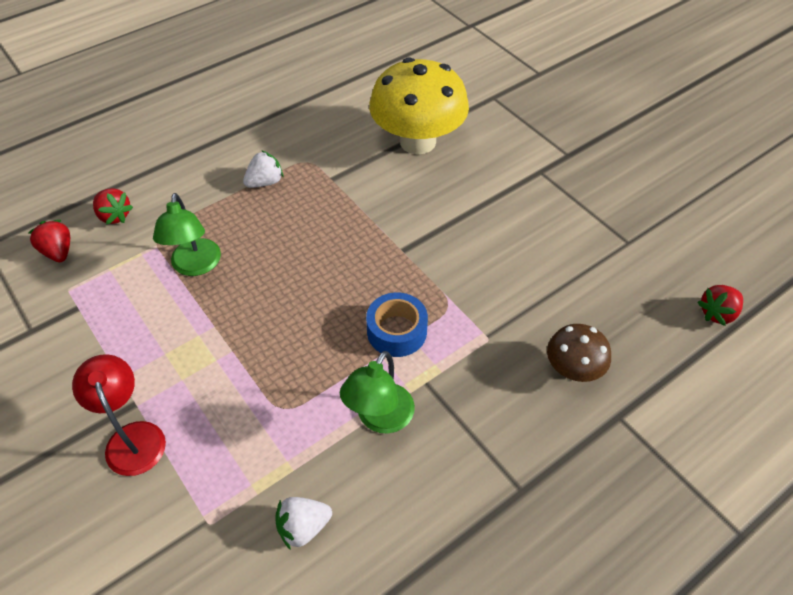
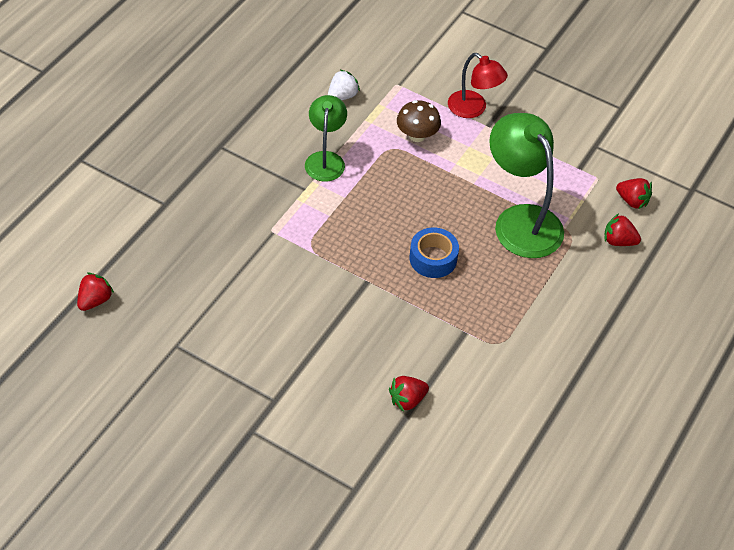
camera: 155 degrees right, 0 degrees up
green lamp [153,193,221,276] -> green lamp [489,113,564,258], size x1.66
white strawberry [243,150,284,188] -> none
blue tape [366,292,428,357] -> blue tape moved to [409,227,459,278]
yellow mushroom [369,57,469,154] -> red strawberry [389,376,429,412]
brown mushroom [547,324,611,382] -> brown mushroom moved to [397,100,441,142]

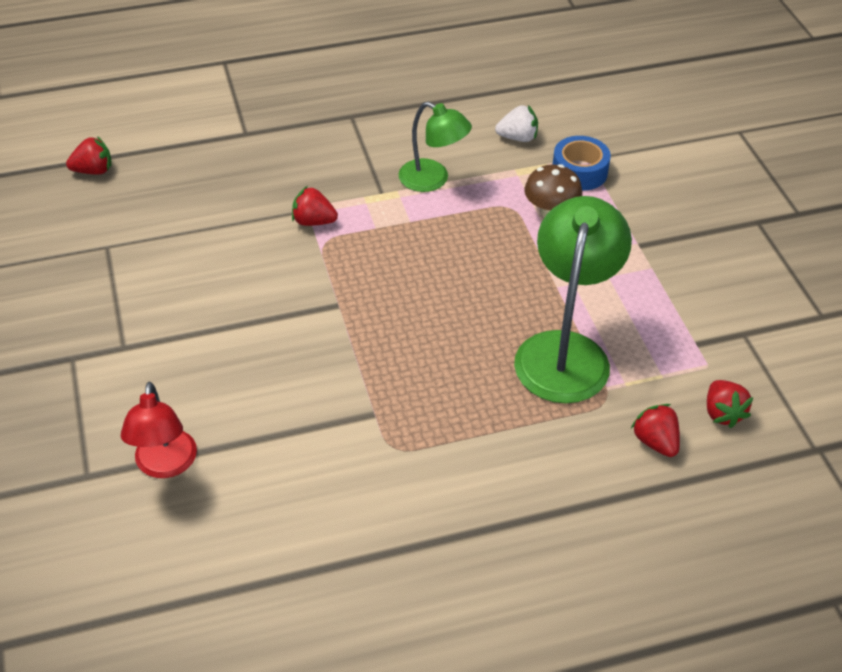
camera: 45 degrees right, 5 degrees down
green lamp [305,95,347,182] -> green lamp turned 75 degrees clockwise [398,102,472,192]
red strawberry [389,376,429,412] -> red strawberry moved to [292,186,338,226]
blue tape [409,227,459,278] -> blue tape moved to [553,136,611,191]
red lamp [448,53,508,118] -> red lamp moved to [121,382,197,478]

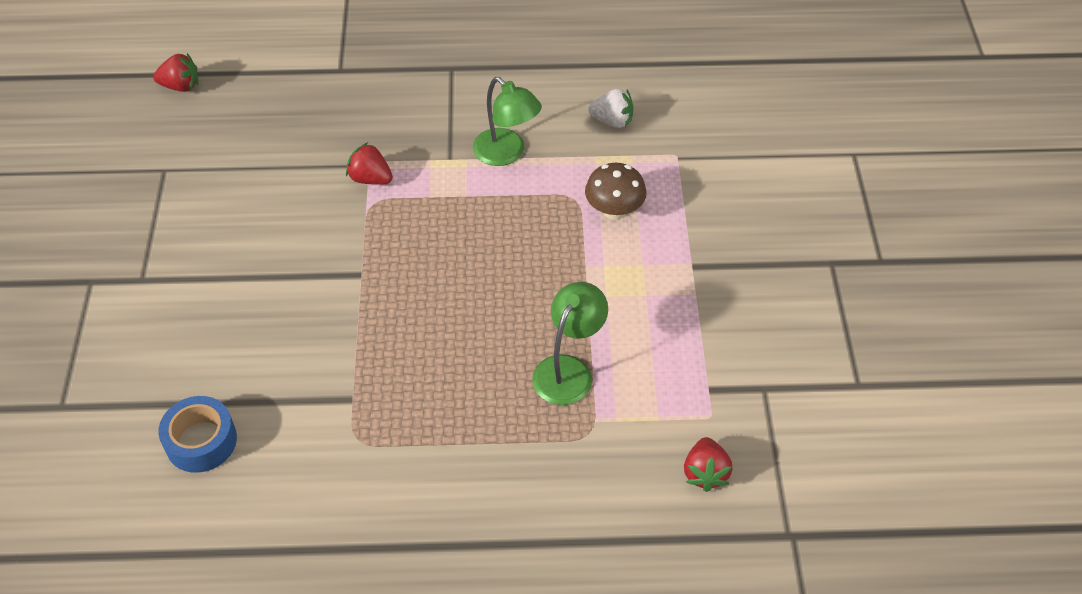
camera: 15 degrees right, 5 degrees up
red lamp [121,382,197,478] -> none
green lamp [514,196,632,403] -> green lamp [532,282,608,405], size x0.60
blue tape [553,136,611,191] -> blue tape moved to [158,396,237,473]
red strawberry [631,404,680,457] -> none

